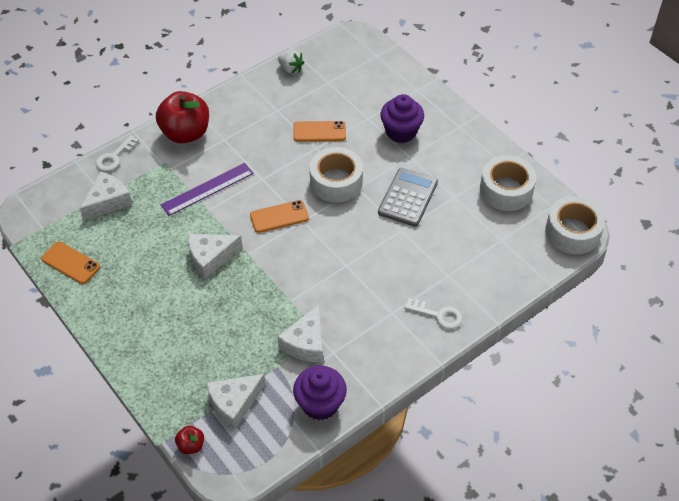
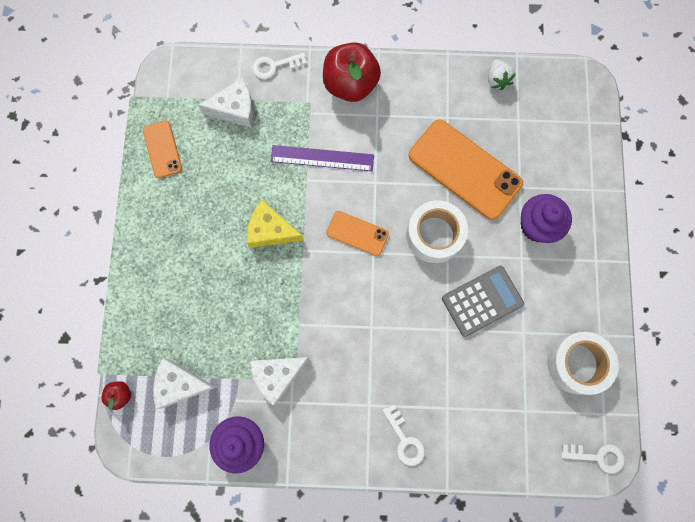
camera: 40 degrees right, 25 degrees up
white cheese [188,234,243,279] -> yellow cheese [247,200,304,248]
orange phone [293,121,346,142] -> orange phone [409,119,523,220], size x1.92
white tape [545,196,605,254] -> white key [561,444,625,474]

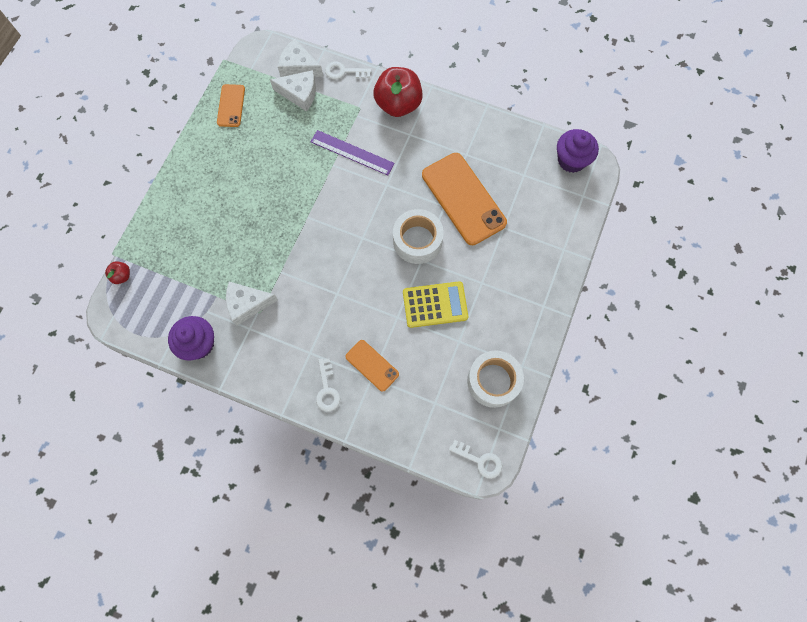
camera: 20 degrees right, 5 degrees down
white cheese [153,358,216,409] -> white cheese moved to [278,39,323,77]
yellow cheese [247,200,304,248] -> none
orange phone [326,211,389,256] -> orange phone moved to [345,340,399,392]
grey calculator [442,266,524,337] -> yellow calculator [403,281,468,328]
white strawberry [488,59,516,90] -> none
purple cupcake [521,194,572,243] -> purple cupcake moved to [557,129,599,173]

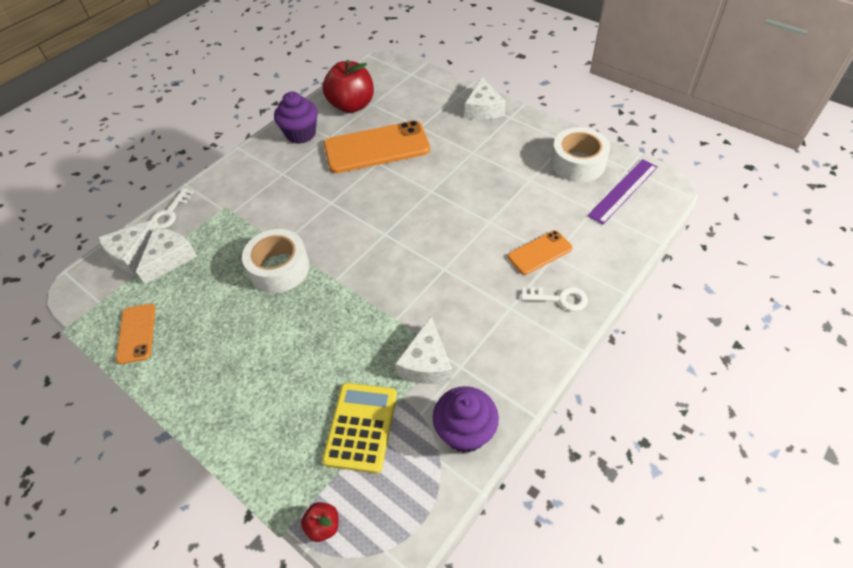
camera: 70 degrees left, 20 degrees down
orange phone [217,84,245,127] -> orange phone turned 60 degrees clockwise [116,304,155,364]
purple ruler [311,130,395,175] -> purple ruler moved to [587,159,658,224]
red apple [373,67,423,117] -> red apple moved to [323,60,374,113]
white tape [393,209,444,264] -> white tape moved to [242,229,310,293]
yellow calculator [403,281,468,328] -> yellow calculator moved to [322,383,397,473]
white key [449,440,502,479] -> none
purple cupcake [557,129,599,173] -> purple cupcake moved to [274,92,318,144]
none -> white cheese [465,77,506,120]

